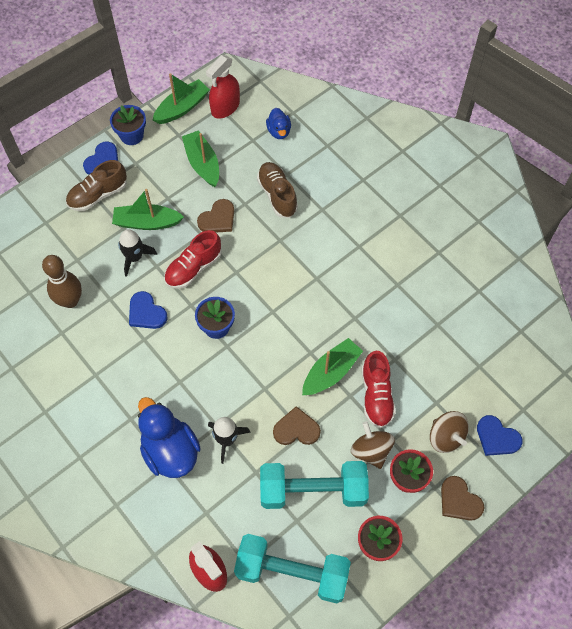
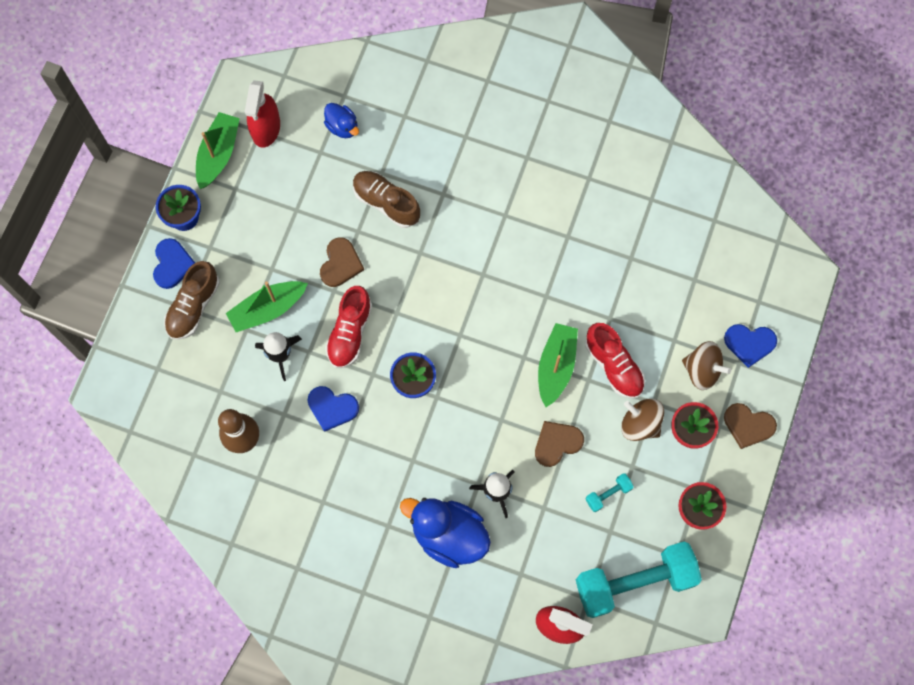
camera: 30 degrees left, 10 degrees up
green boat [182,130,219,187] -> none
turquoise dumbbell [260,461,369,509] -> turquoise dumbbell [586,473,634,512], size x0.41

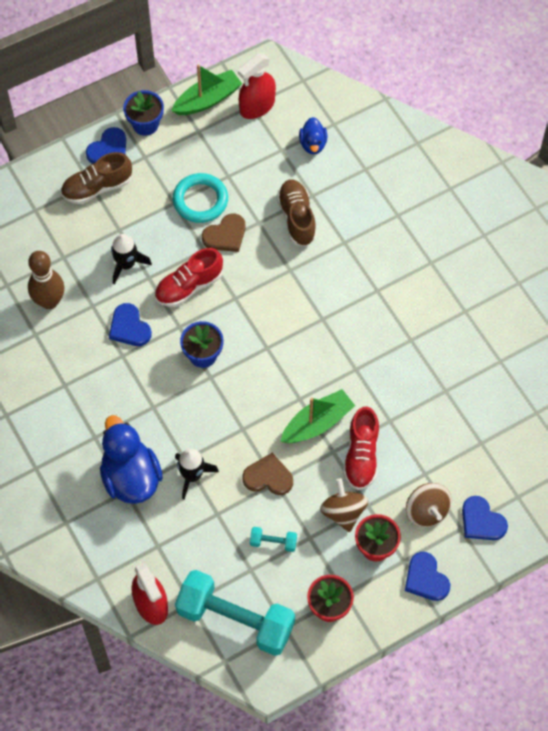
camera: 40 degrees right, 10 degrees down
green boat [226,281,308,332] -> none
brown heart [724,403,777,449] -> blue heart [405,552,450,601]
none -> turquoise ring [172,173,228,223]

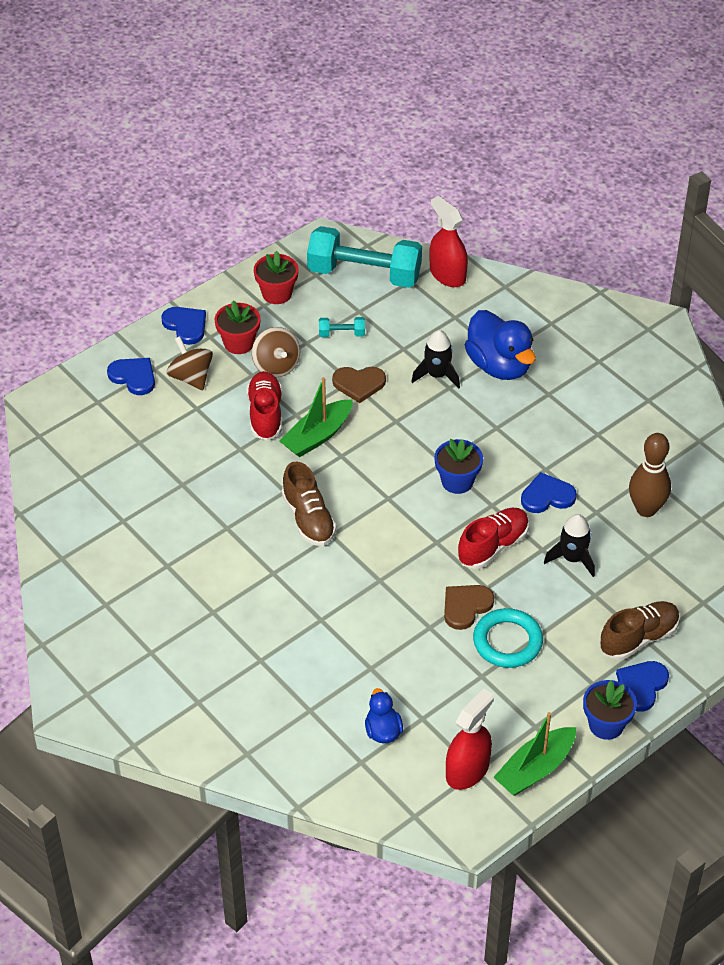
camera: 170 degrees right, 15 degrees down
blue heart [109,303,152,346] -> blue heart turned 60 degrees counterclockwise [521,472,577,513]
brown shoe [277,180,317,247] -> brown shoe moved to [282,461,336,546]

